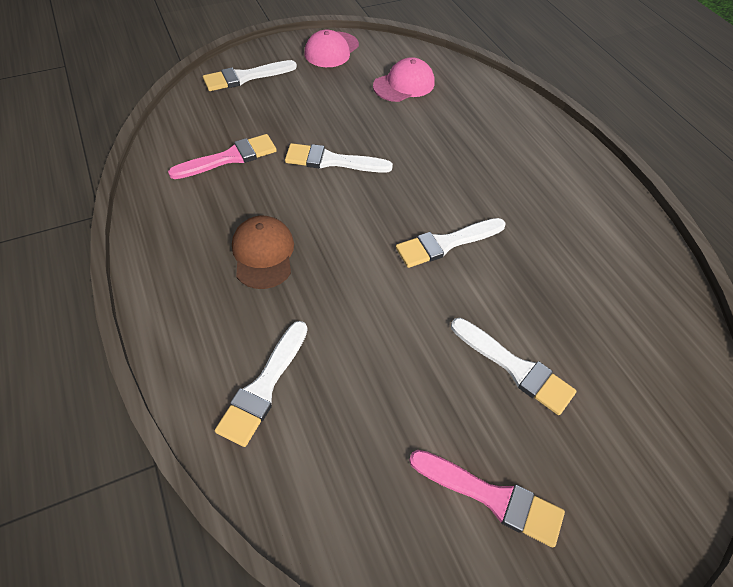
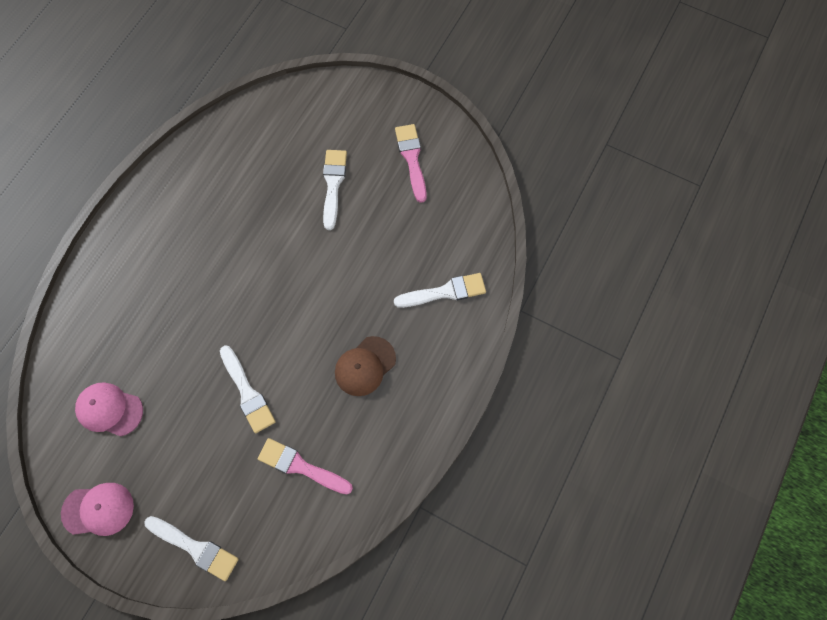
camera: 125 degrees left, 15 degrees up
white brush [396,218,506,268] -> none

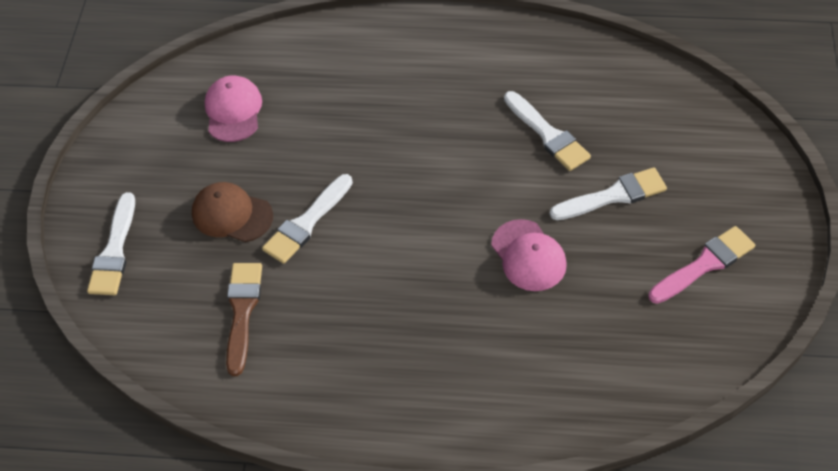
camera: 70 degrees right, 15 degrees down
pink cap [61,483,134,536] -> pink cap moved to [491,219,567,291]
pink brush [258,438,353,495] -> brown brush [226,263,262,376]
brown cap [335,336,396,396] -> brown cap moved to [192,182,273,242]
white brush [394,273,486,308] -> white brush moved to [504,91,591,171]

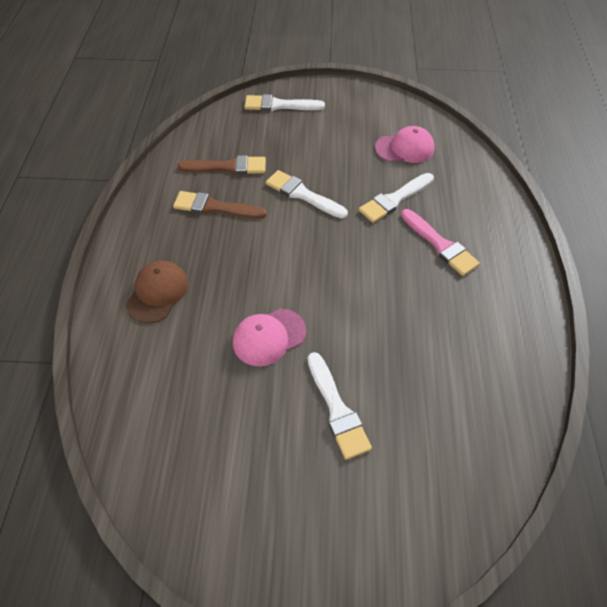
camera: 85 degrees right, 0 degrees up
brown cap [192,182,273,242] -> brown cap moved to [126,261,188,323]
white brush [504,91,591,171] -> white brush moved to [359,173,434,223]
pink brush [648,226,755,304] -> pink brush moved to [401,209,480,276]
none -> brown brush [173,191,266,219]

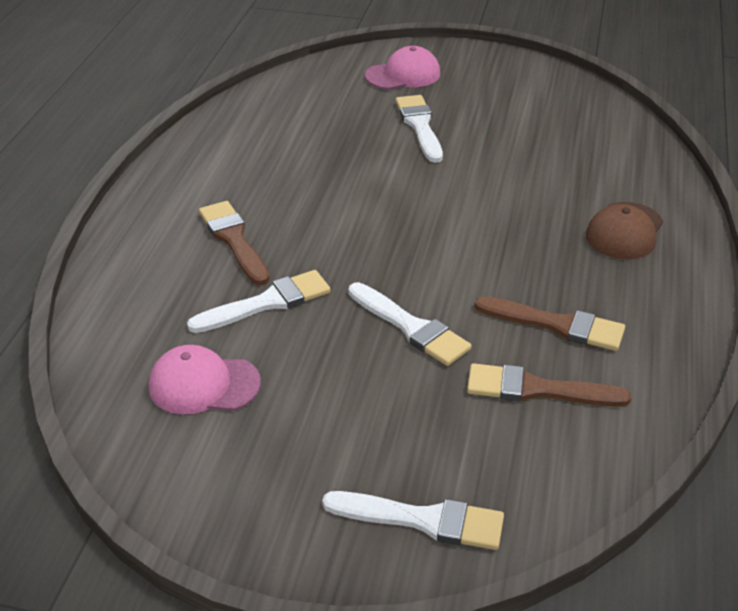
camera: 170 degrees left, 15 degrees down
pink cap [233,309,306,367] -> pink cap moved to [365,46,440,90]
pink brush [401,209,480,276] -> brown brush [199,201,269,285]

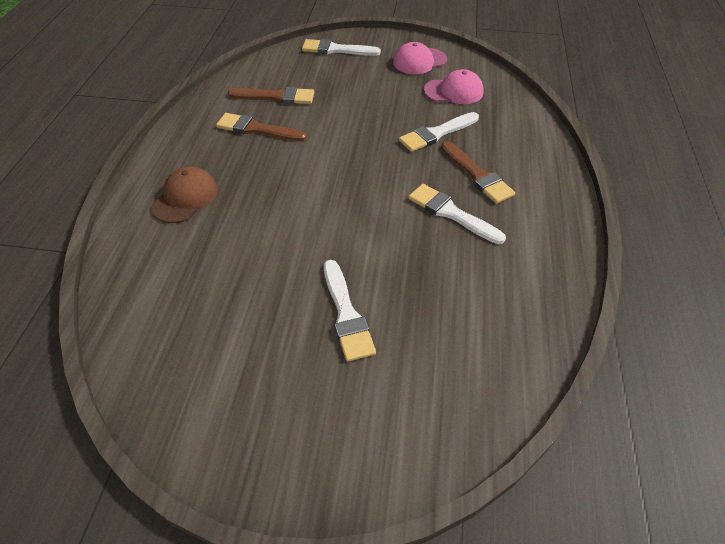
camera: 175 degrees right, 10 degrees up
white brush [349,282,472,366] -> white brush moved to [409,184,506,244]
pink cap [365,46,440,90] -> pink cap moved to [393,42,447,74]

